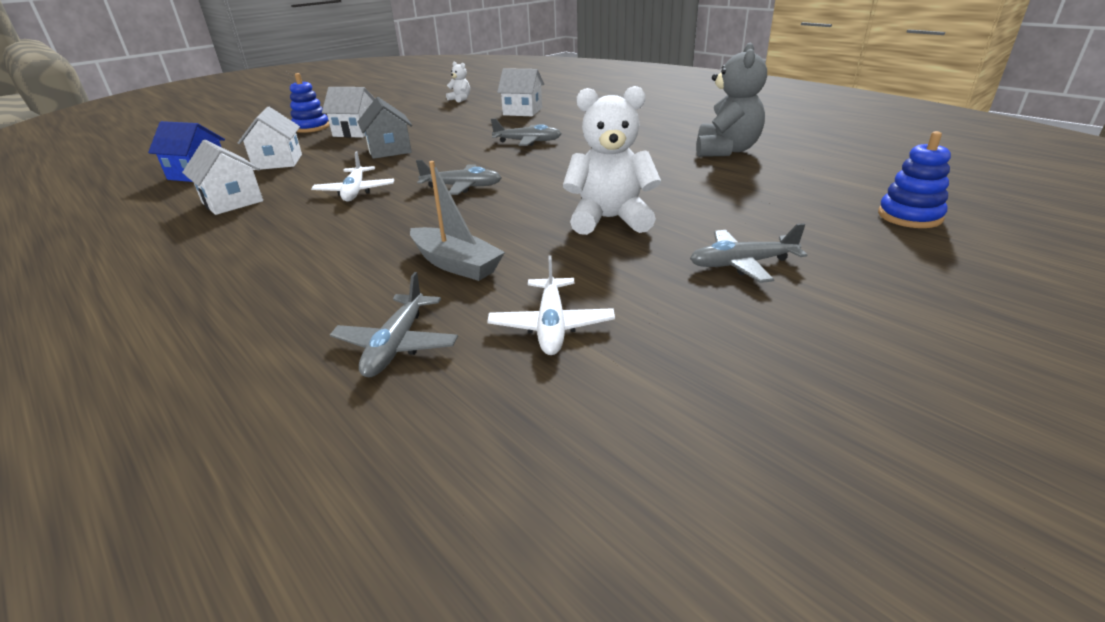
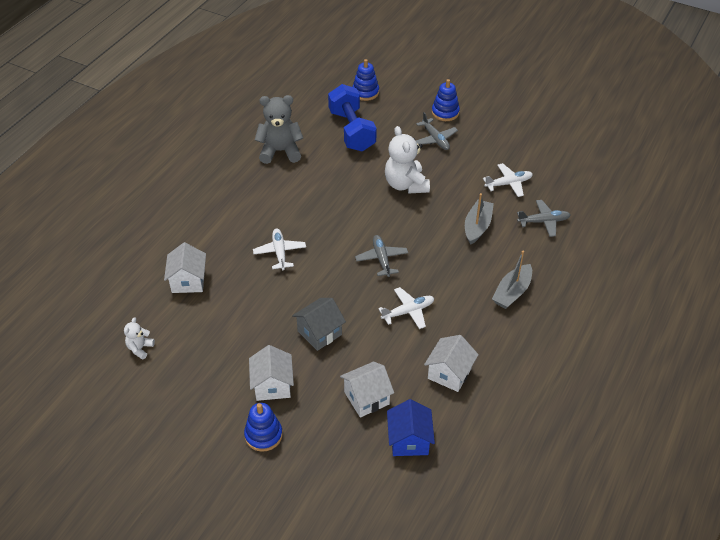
camera: 110 degrees left, 15 degrees up
grey plane [491,119,561,146] -> white plane [253,229,306,270]
none -> blue dumbbell [328,84,377,151]
none -> blue stacking toy [432,79,460,121]
none -> grey boat [492,251,532,309]

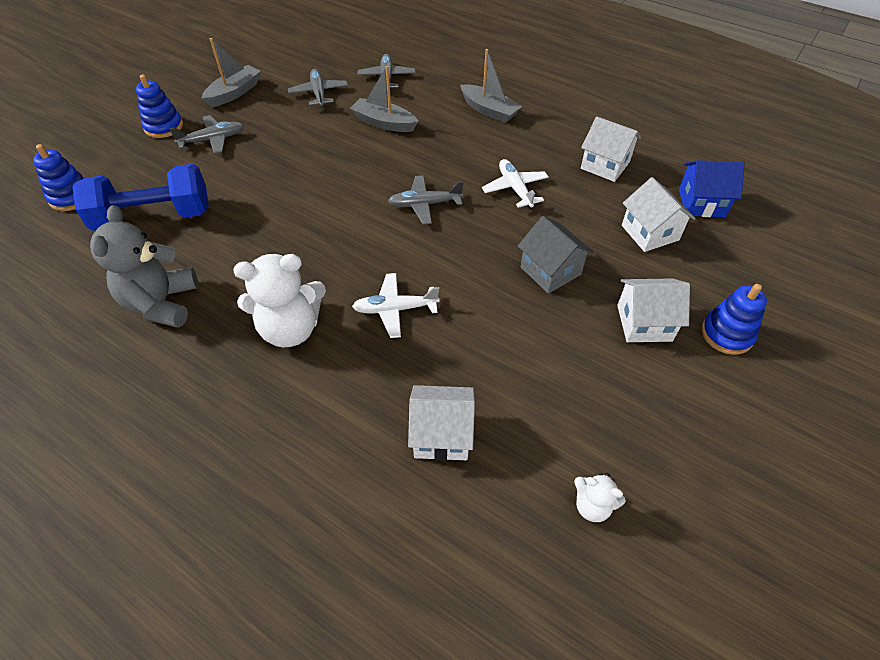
camera: 85 degrees left, 5 degrees up
white teddy bear [385,126,430,193] -> white teddy bear moved to [233,254,326,348]
white plane [483,163,533,197] -> grey plane [288,69,348,107]
none -> grey boat [201,38,261,107]

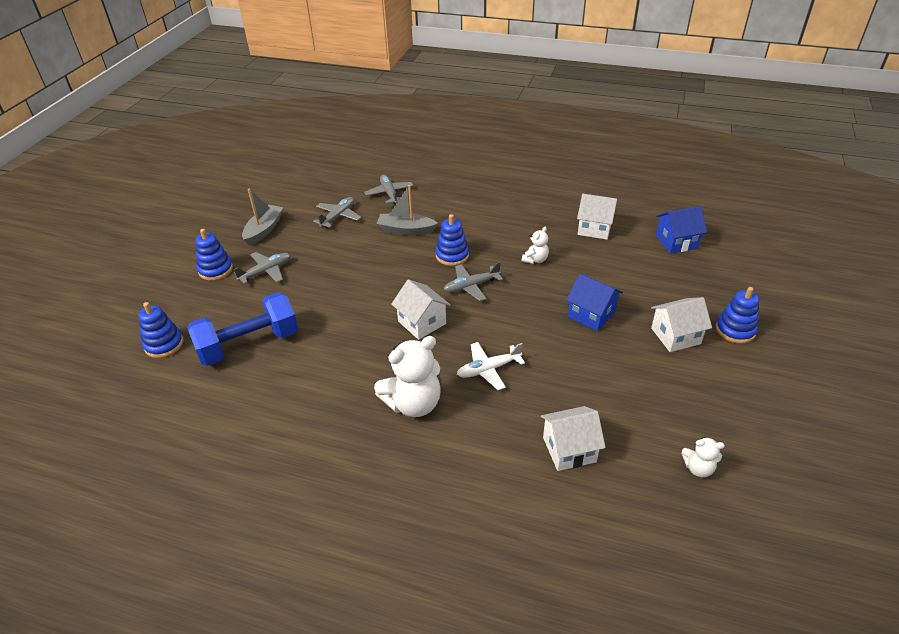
camera: 15 degrees left, 10 degrees down
grey teddy bear [90,205,198,328] -> none
grey plane [288,69,348,107] -> grey plane turned 60 degrees clockwise [313,197,361,228]
grey boat [460,49,522,123] -> none
white plane [482,159,549,208] -> white teddy bear [521,227,549,264]
grey house [518,216,594,294] -> blue house [566,273,623,331]
white house [622,177,696,252] -> white house moved to [391,279,450,340]
none -> blue stacking toy [435,214,469,266]

